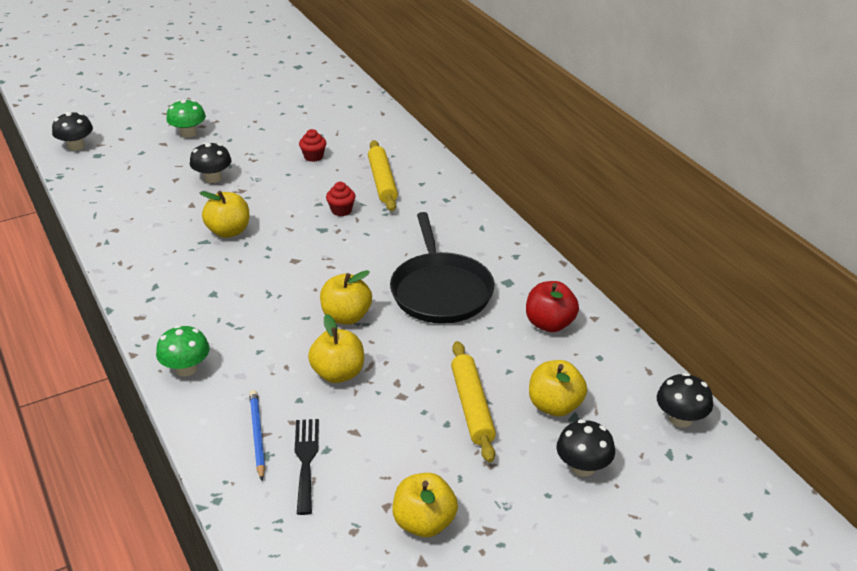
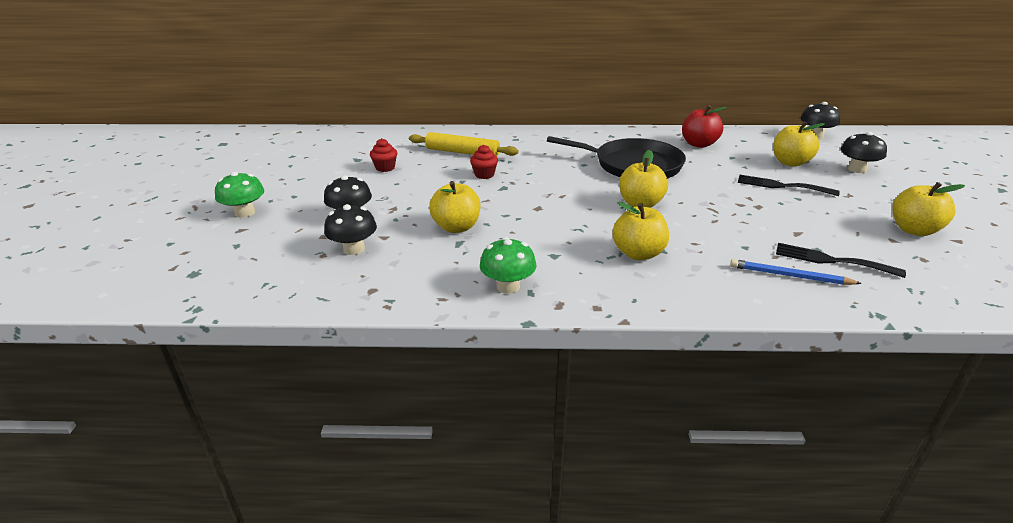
camera: 60 degrees left, 5 degrees down
black mushroom [52,112,93,151] -> black mushroom moved to [324,204,377,255]
green mushroom [156,325,210,377] -> green mushroom moved to [480,237,537,294]
yellow apple [308,314,364,383] -> yellow apple moved to [612,202,669,260]
yellow rolling pin [451,341,496,463] -> black fork [738,175,840,196]

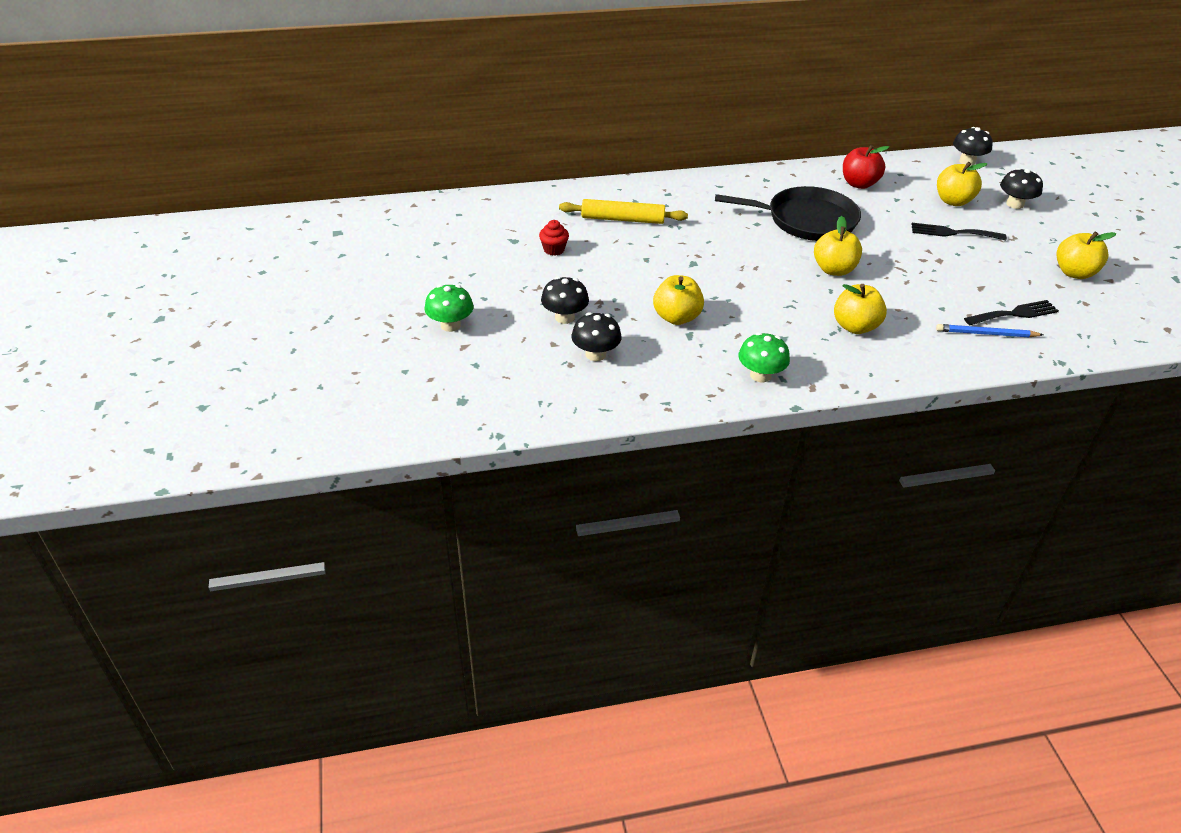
camera: 15 degrees left, 10 degrees up
red cupcake [470,145,498,179] -> none
black fork [776,243,906,278] -> black fork turned 150 degrees clockwise [964,300,1059,325]

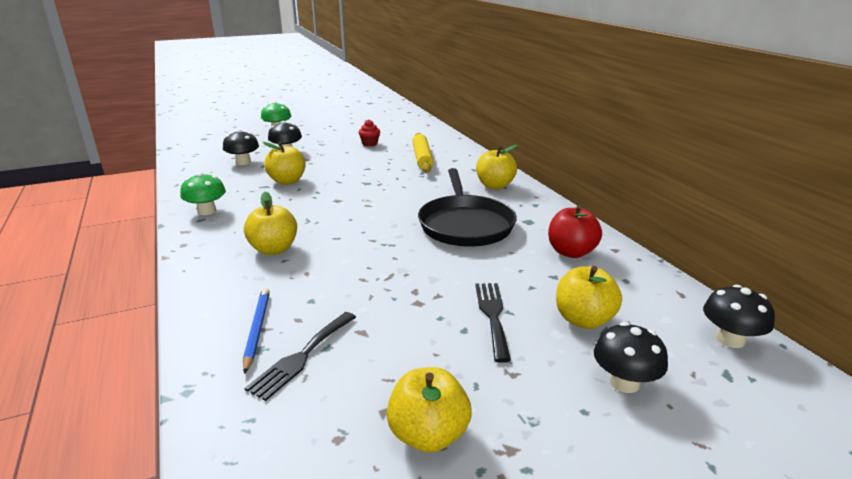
camera: 80 degrees right, 15 degrees down
yellow apple [814,216,862,276] -> yellow apple moved to [476,145,518,189]
black fork [964,300,1059,325] -> black fork turned 60 degrees clockwise [244,312,356,401]

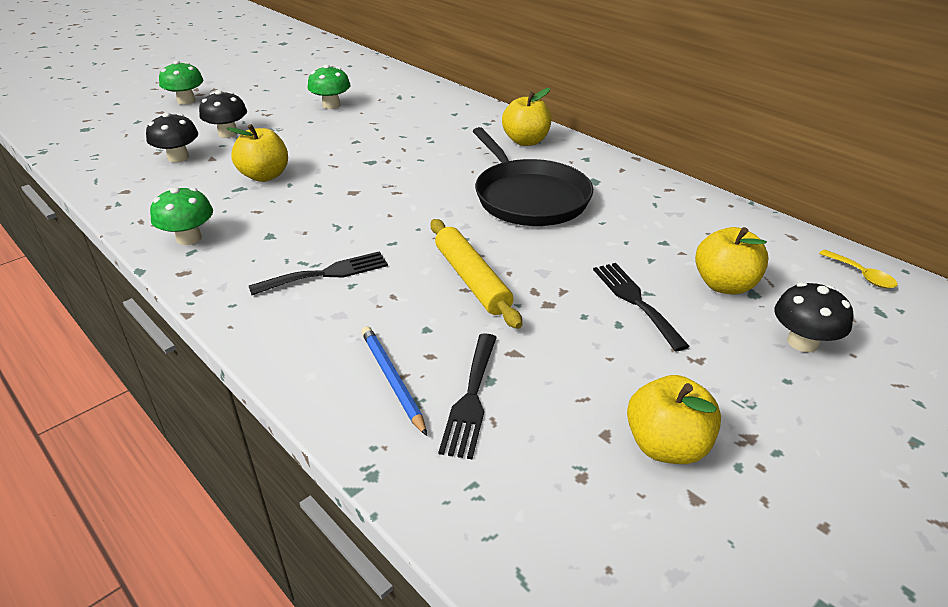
camera: 20 degrees left, 10 degrees up
yellow apple [244,192,297,255] -> black fork [249,251,388,295]
red cupcake [358,119,380,146] -> green mushroom [308,64,351,109]
yellow rolling pin [412,133,434,172] -> yellow rolling pin moved to [431,219,522,329]
red apple [548,205,602,258] -> none
black mushroom [703,285,775,348] -> yellow spoon [819,250,898,288]

